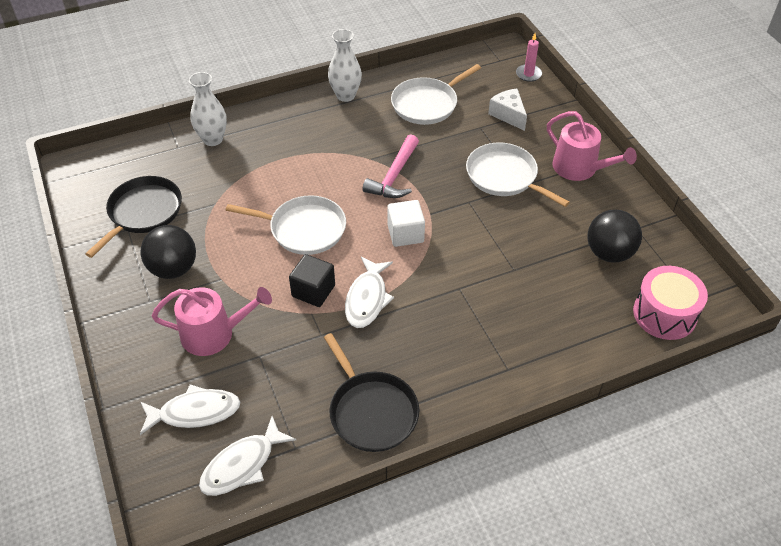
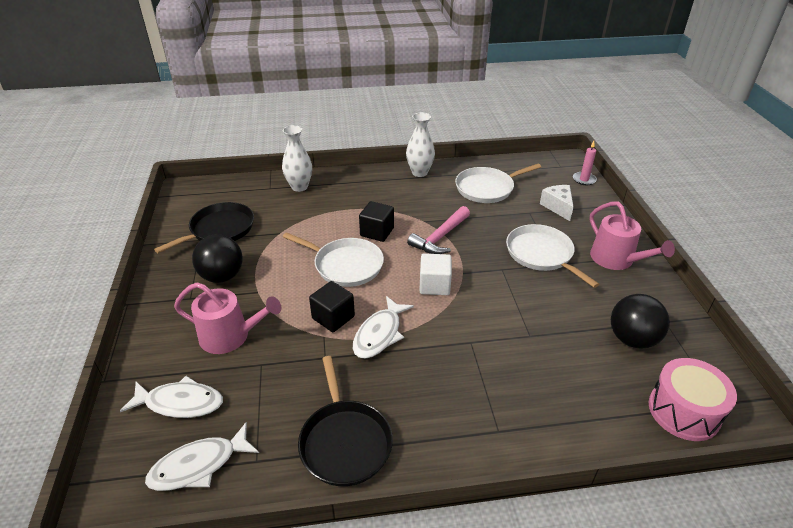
camera: 15 degrees right, 10 degrees down
none -> black cube [359,201,394,242]

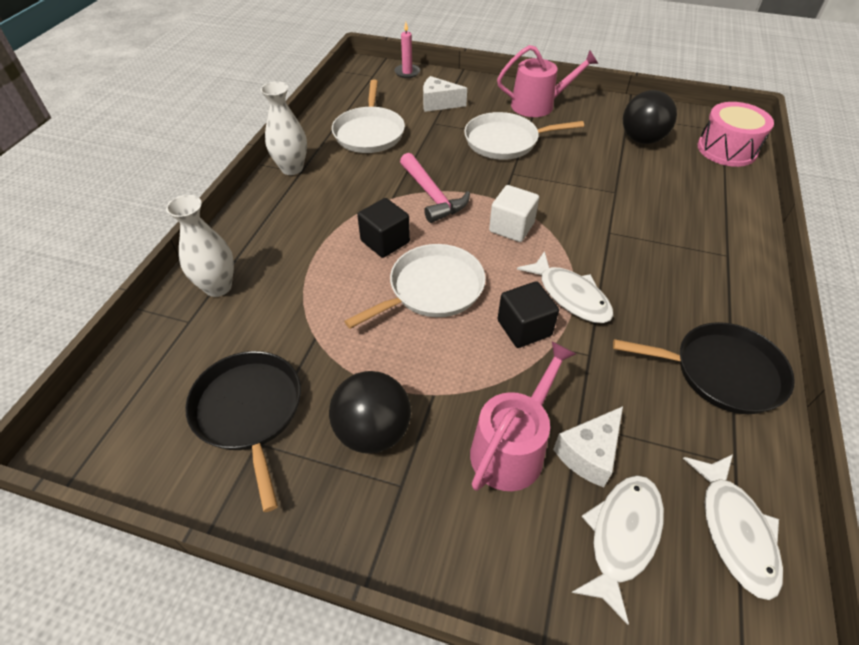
camera: 65 degrees left, 10 degrees up
none -> white cheese [553,406,623,487]

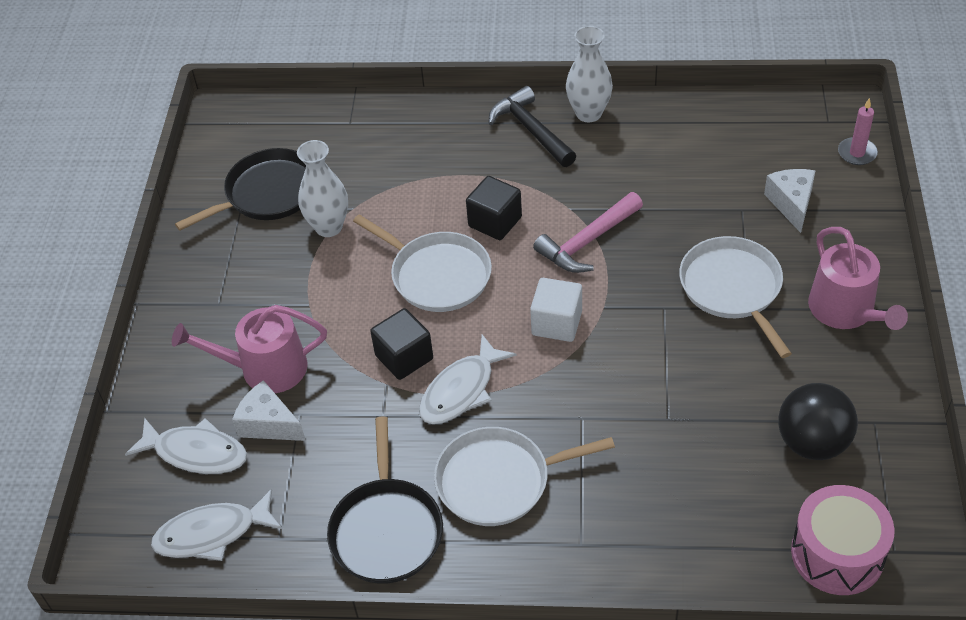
camera: 80 degrees right, 0 degrees up
white vase [166,195,234,297] -> white vase moved to [297,140,348,237]
black ball [329,371,411,454] -> none
white pan [332,79,405,153] -> white pan moved to [434,427,615,526]
pink watering can [470,341,576,491] -> pink watering can turned 150 degrees clockwise [172,305,327,393]
none -> black hammer [489,86,576,167]

